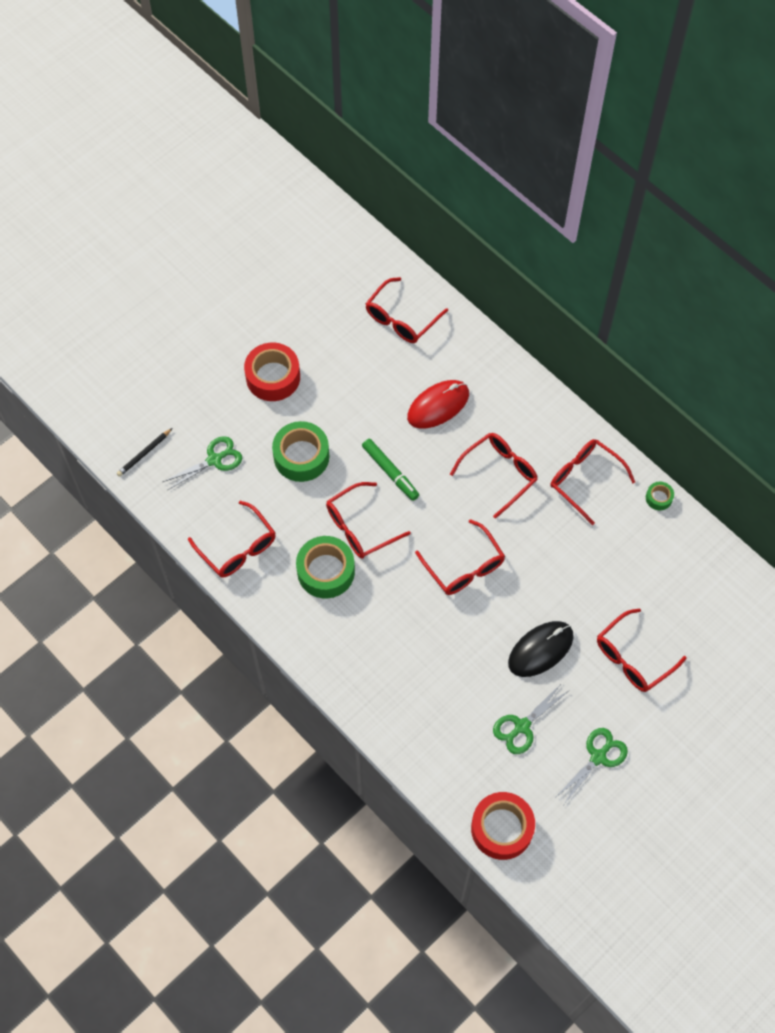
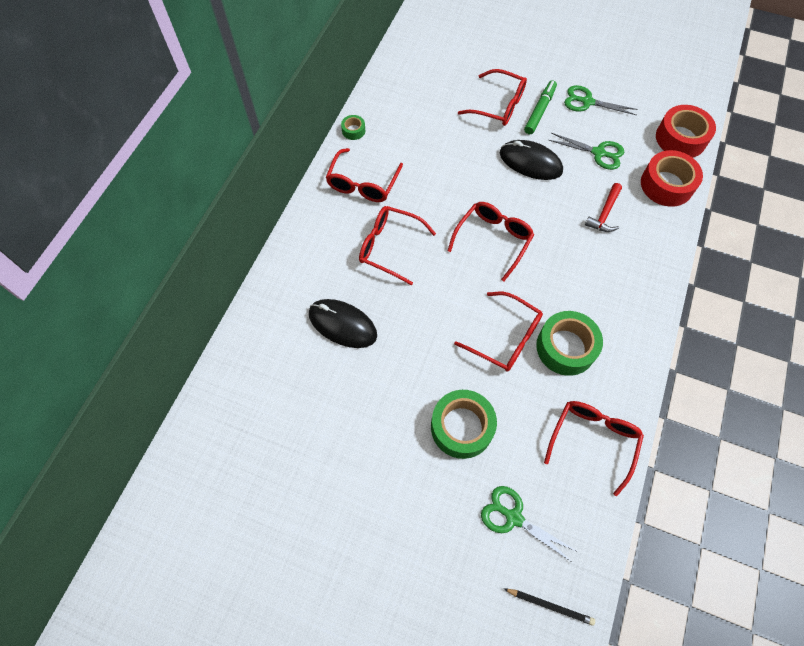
camera: 115 degrees left, 0 degrees up
red tape [244,343,300,401] -> red tape moved to [641,150,703,207]
green marker [362,439,419,501] -> green marker moved to [524,80,557,134]
red glasses [365,277,448,343] -> none
red mouse [407,380,469,428] -> black mouse [309,299,377,348]
none -> red hammer [585,183,622,232]

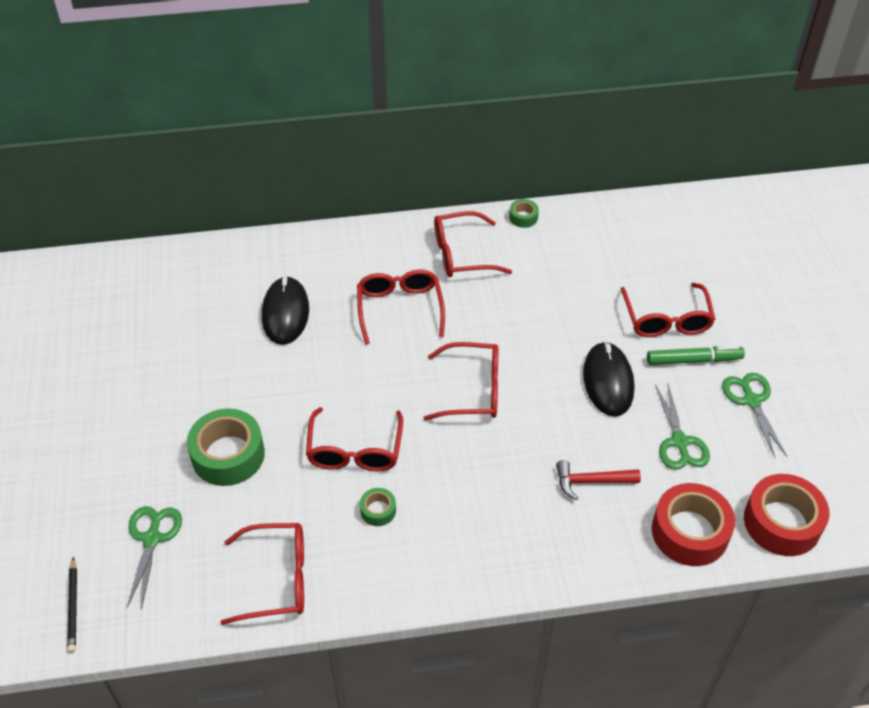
camera: 60 degrees right, 15 degrees down
green tape [536,311,603,376] -> green tape [360,488,396,526], size x0.47

